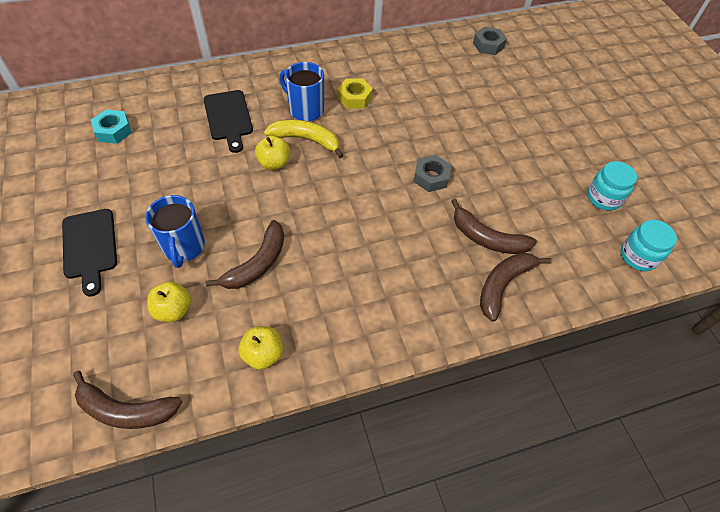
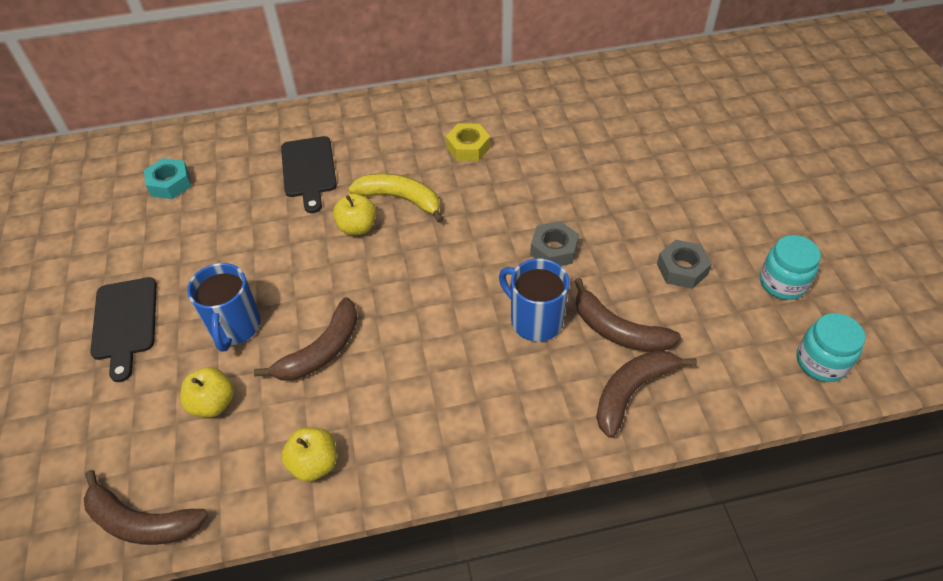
camera: 10 degrees right, 5 degrees down
blue mug [279,62,324,121] -> blue mug moved to [499,258,570,342]
grey nut [473,27,507,55] -> grey nut moved to [657,240,712,289]

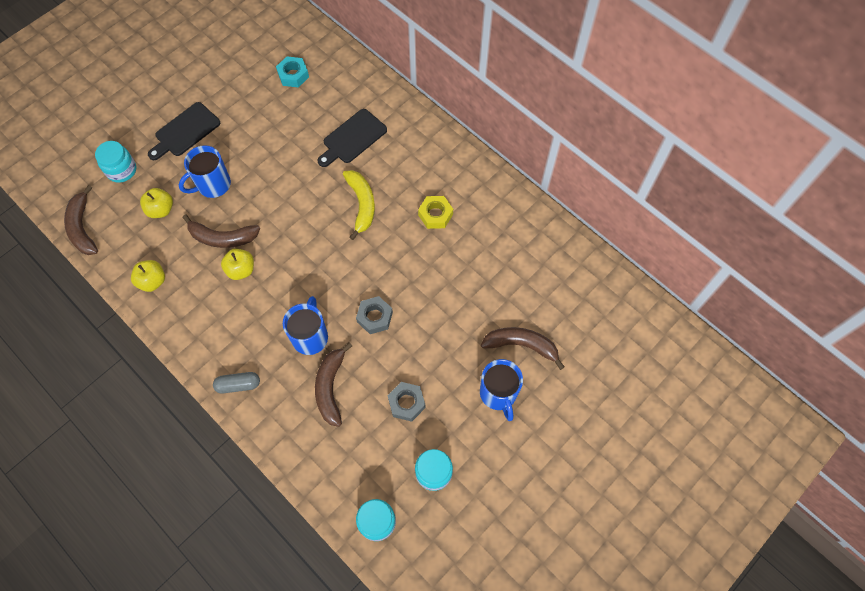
camera: 55 degrees right, 15 degrees up
yellow apple [333,193,377,235] -> yellow apple moved to [221,248,254,280]
brown banana [596,350,697,438] -> brown banana moved to [481,327,564,370]
none -> turquoise jar [95,141,136,183]
none -> grey capsule [213,372,260,394]
none -> blue mug [480,359,523,421]

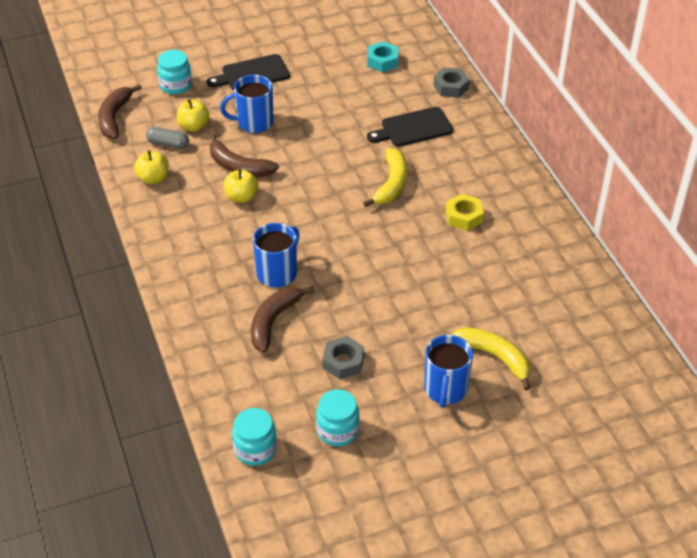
camera: 25 degrees right, 20 degrees down
grey capsule [213,372,260,394] -> grey capsule moved to [146,127,189,149]
grey nut [356,296,393,334] -> grey nut moved to [433,67,470,98]
brown banana [481,327,564,370] -> yellow banana [451,327,530,390]

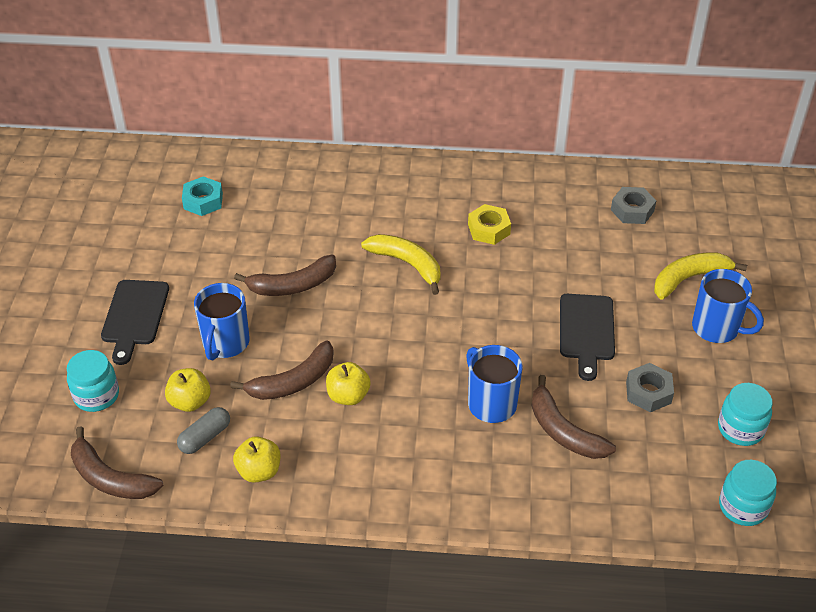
camera: 65 degrees left, 0 degrees up
black cutting board [367,107,453,147] -> black cutting board moved to [560,294,615,381]
grey nut [433,67,470,98] -> grey nut moved to [611,187,656,224]
none -> brown banana [234,255,336,296]

